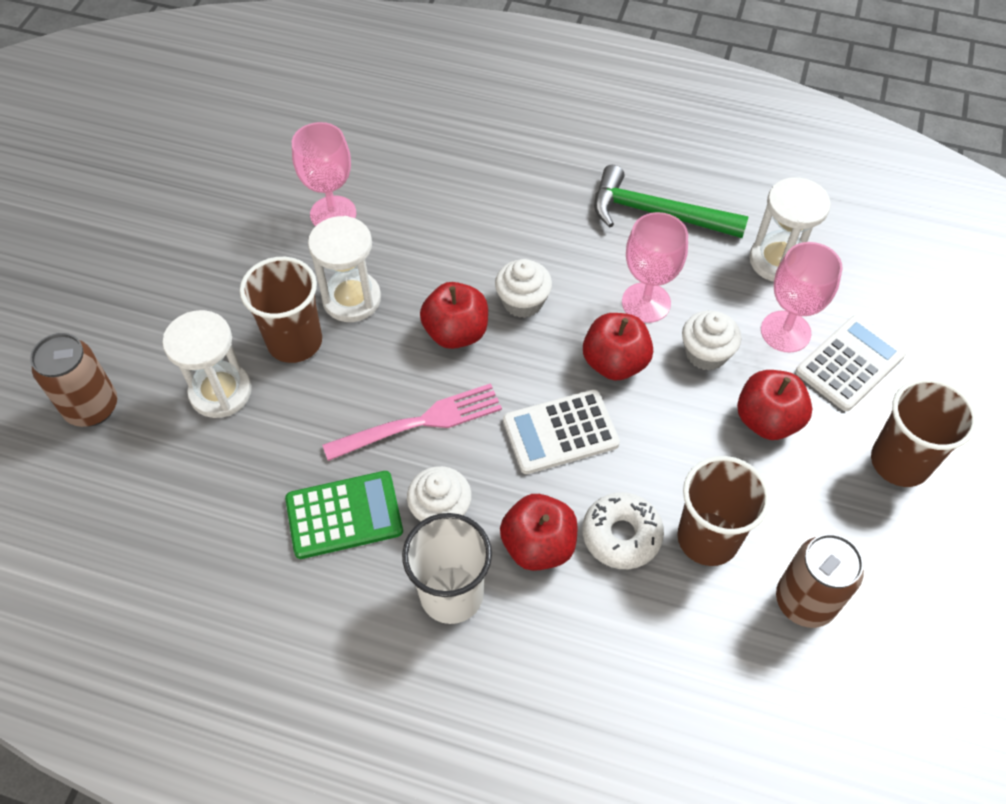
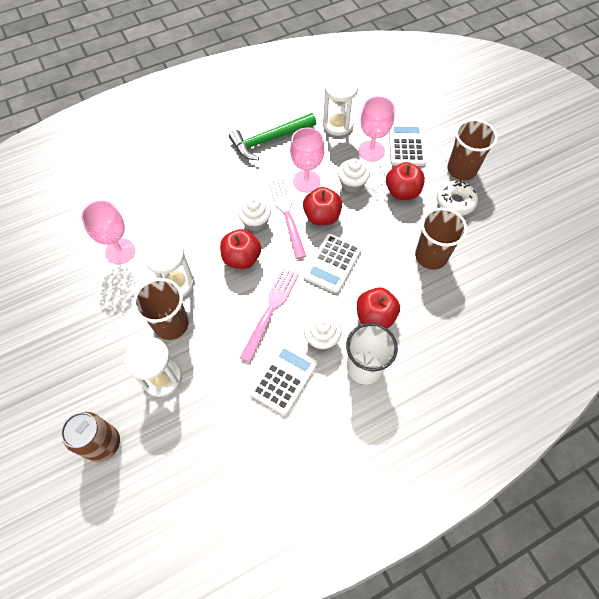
camera: 45 degrees left, 5 degrees up
green calculator [285,471,403,559] -> white calculator [250,342,317,415]
white donut [583,492,664,569] -> white donut moved to [437,180,478,216]
brown can [776,534,864,628] -> none
none -> pink fork [268,178,306,259]

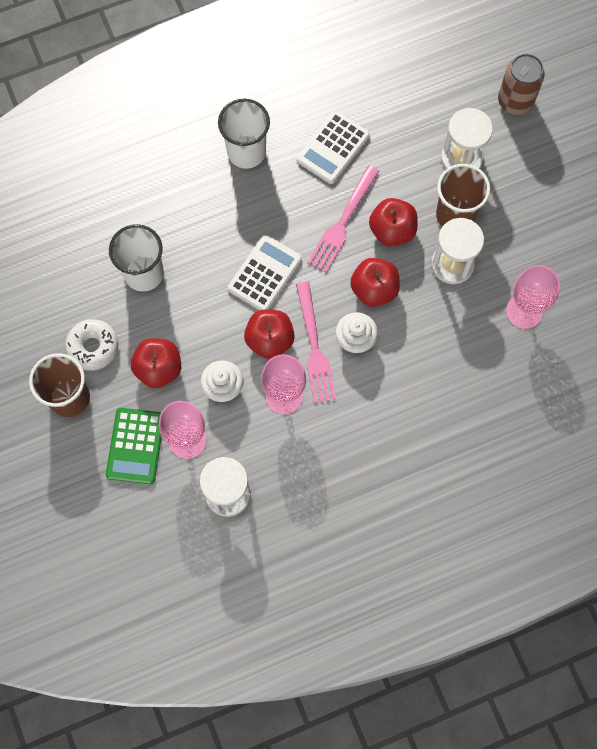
camera: 175 degrees left, 10 degrees up
green hammer [229,113,316,160] -> none
white cupcake [304,314,342,351] -> none
red apple [357,287,400,328] -> red apple moved to [369,198,418,246]
white calculator [389,124,426,166] -> green calculator [106,408,162,484]
brown cup [415,208,467,270] -> white cup [109,224,164,292]

